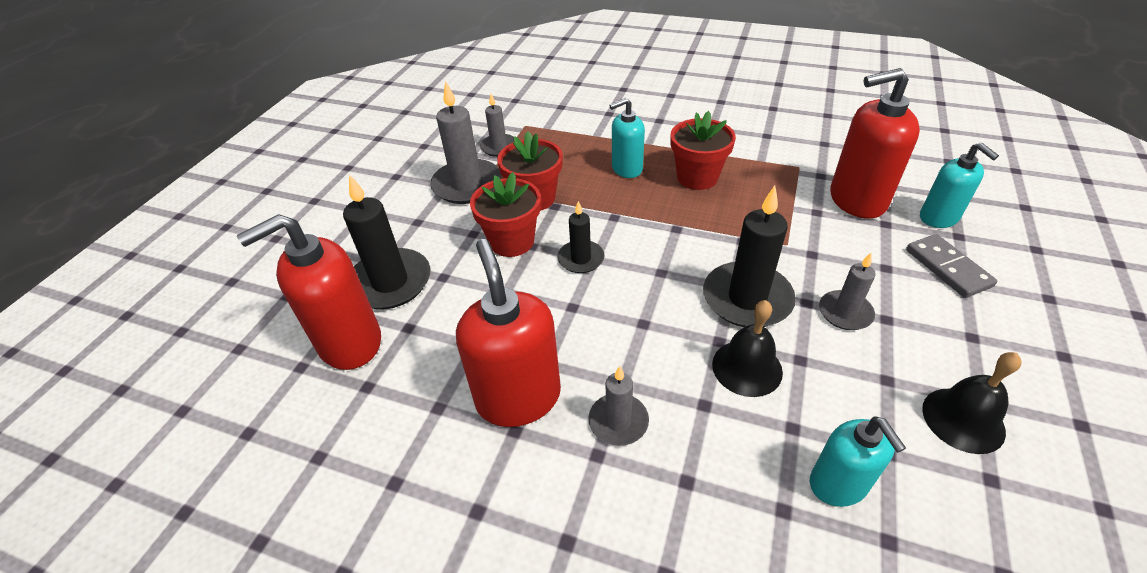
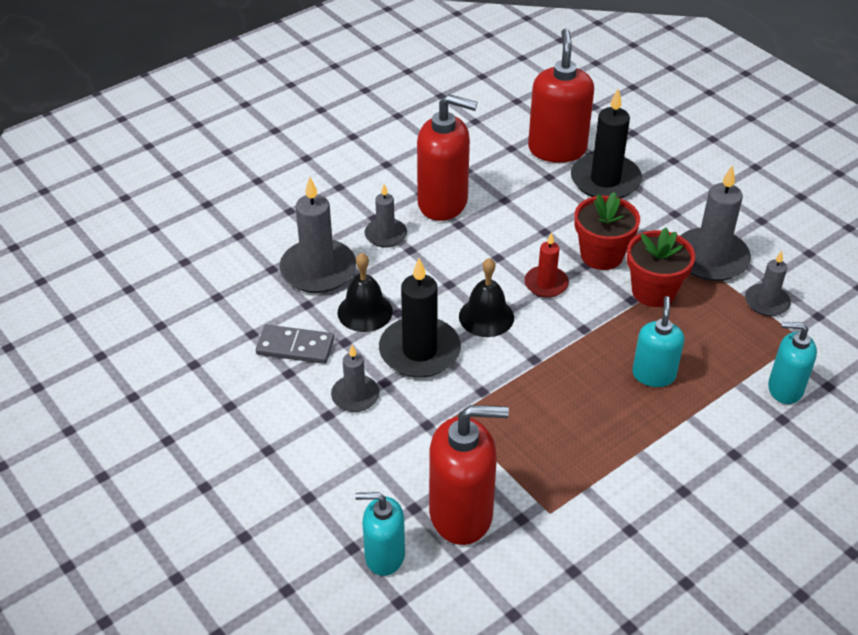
camera: 120 degrees right, 0 degrees up
black candle [557,201,605,273] -> red candle [524,232,569,298]
red flower pot [670,111,736,190] -> none
turquoise soap dispenser [810,417,906,507] -> turquoise soap dispenser moved to [768,322,817,404]
red soap dispenser [830,68,920,219] -> red soap dispenser turned 60 degrees clockwise [429,405,509,545]
grey domino [906,234,997,298] -> grey domino moved to [256,325,334,364]
black bell [922,352,1022,454] -> black bell moved to [459,258,514,337]
none -> grey candle [279,177,356,293]

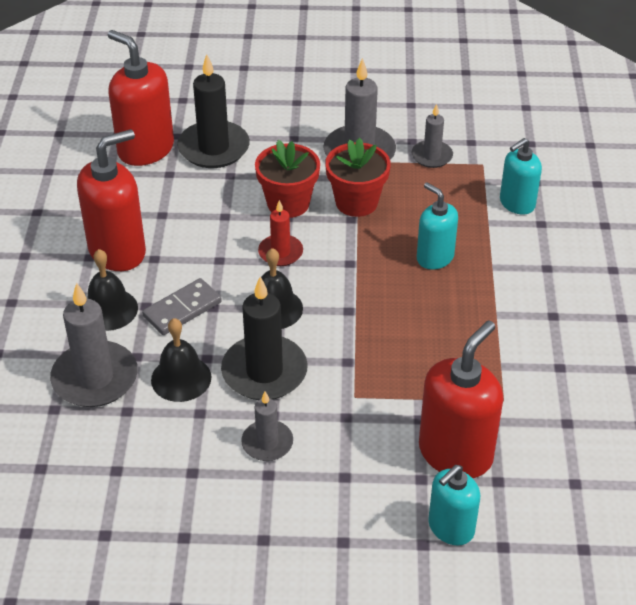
camera: 50 degrees left, 0 degrees up
grey domino [256,325,334,364] -> grey domino moved to [142,278,222,335]
grey candle [364,184,407,248] -> black bell [87,249,138,331]

